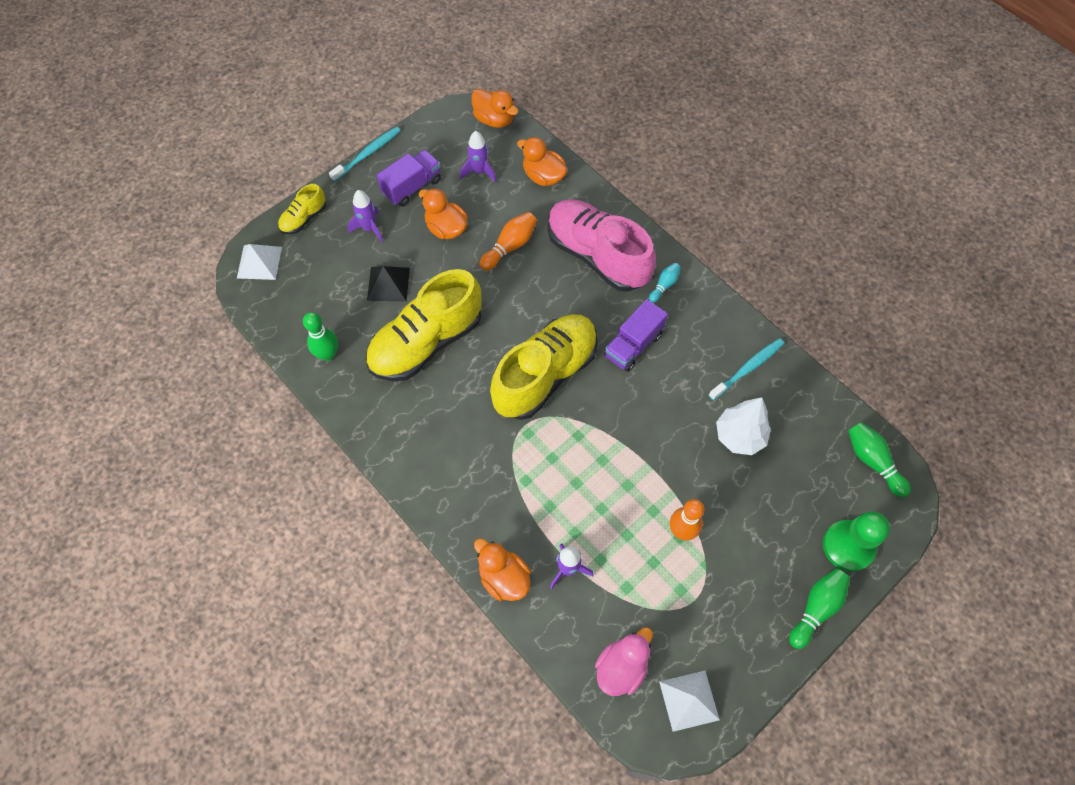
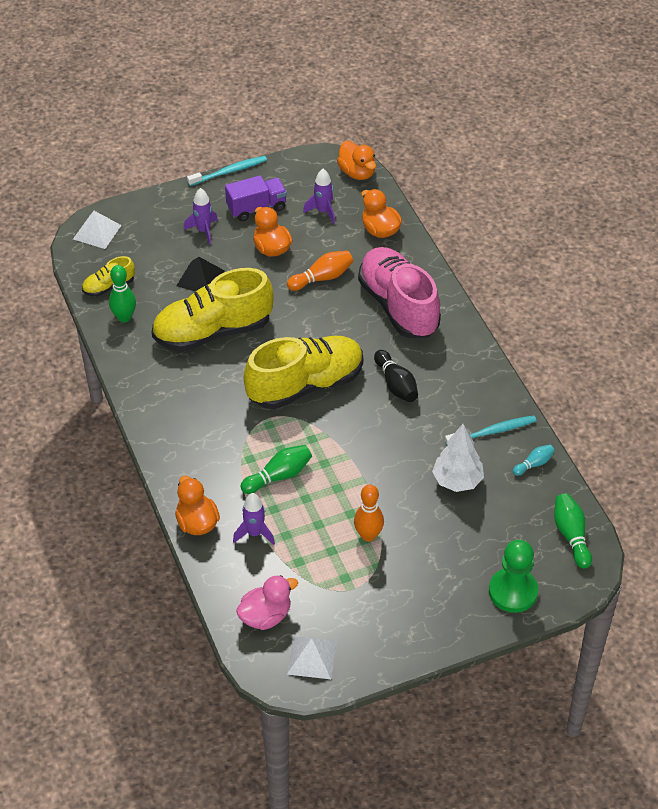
camera: 20 degrees right, 15 degrees down
yellow shoe [278,184,326,234] -> yellow shoe moved to [82,256,135,297]
purple truck [604,299,668,372] -> black bowling pin [374,350,418,402]
turquoise bowling pin [649,263,681,302] -> turquoise bowling pin moved to [513,445,555,476]
green bowling pin [789,569,850,649] -> green bowling pin moved to [240,445,312,494]

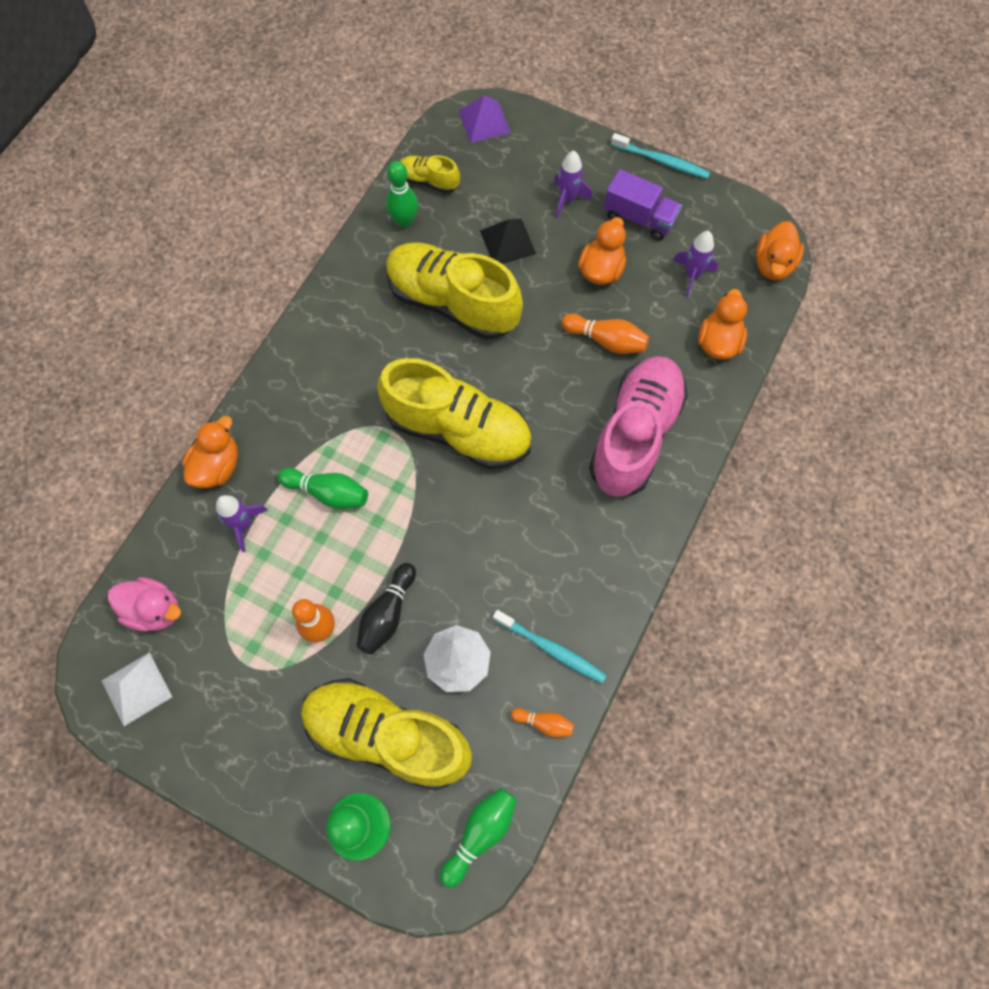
camera: 50 degrees right, 20 degrees up
white pyramid [73,211,122,249] -> purple pyramid [459,96,511,143]
black bowling pin [374,350,418,402] -> black bowling pin moved to [357,563,416,654]
turquoise bowling pin [513,445,555,476] -> orange bowling pin [511,708,574,737]
none -> yellow shoe [301,678,472,791]

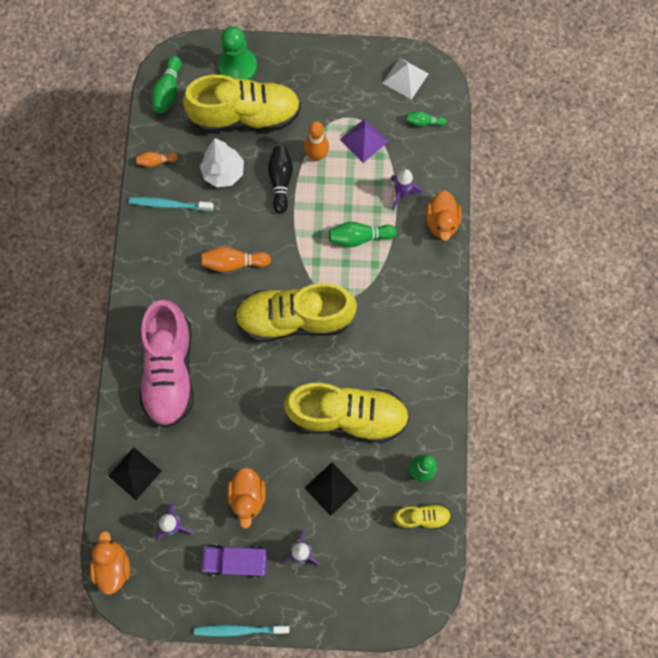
camera: 155 degrees right, 5 degrees up
pink duck [108,577,181,632] -> green bowling pin [406,111,447,127]
purple pyramid [459,96,511,143] -> purple pyramid moved to [340,119,388,163]
orange bowling pin [561,314,649,354] -> orange bowling pin moved to [202,247,271,272]
orange duck [698,289,747,360] -> black pyramid [109,447,161,500]

